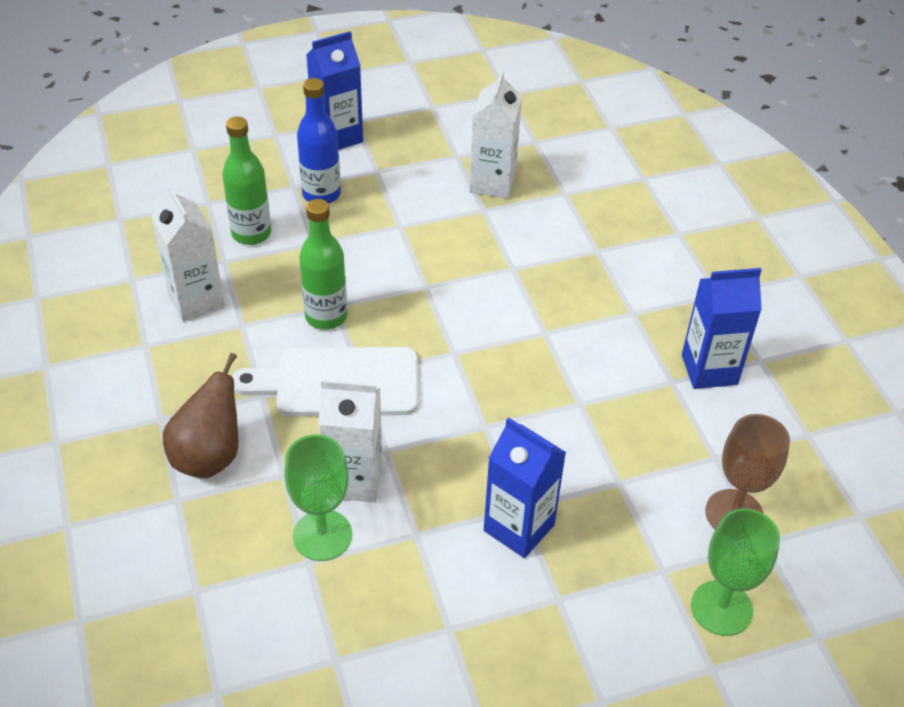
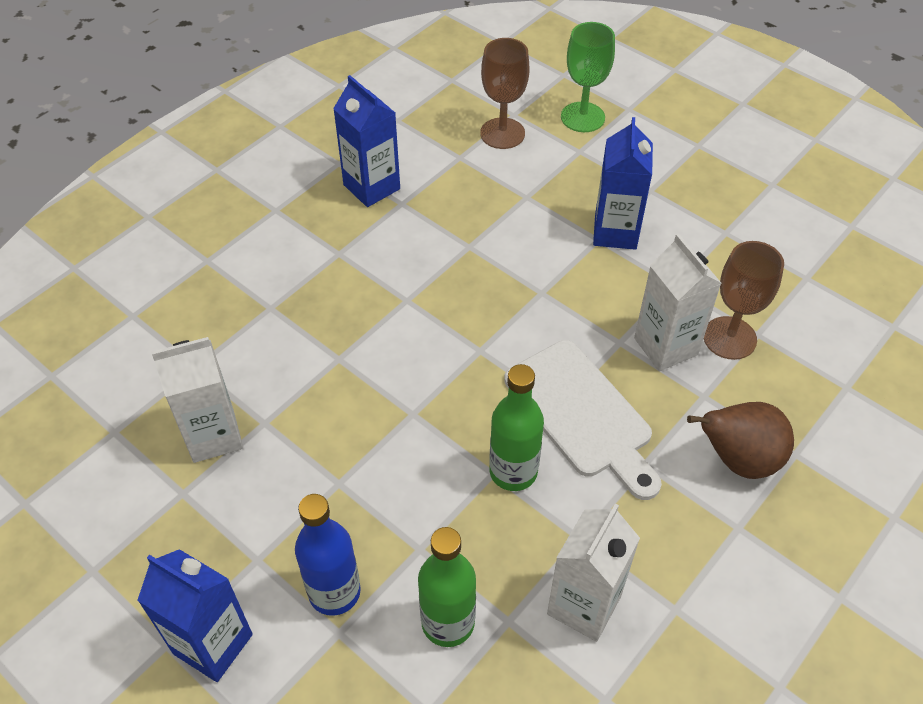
camera: 120 degrees left, 5 degrees up
green goblet [284,434,352,561] -> brown goblet [704,241,784,360]

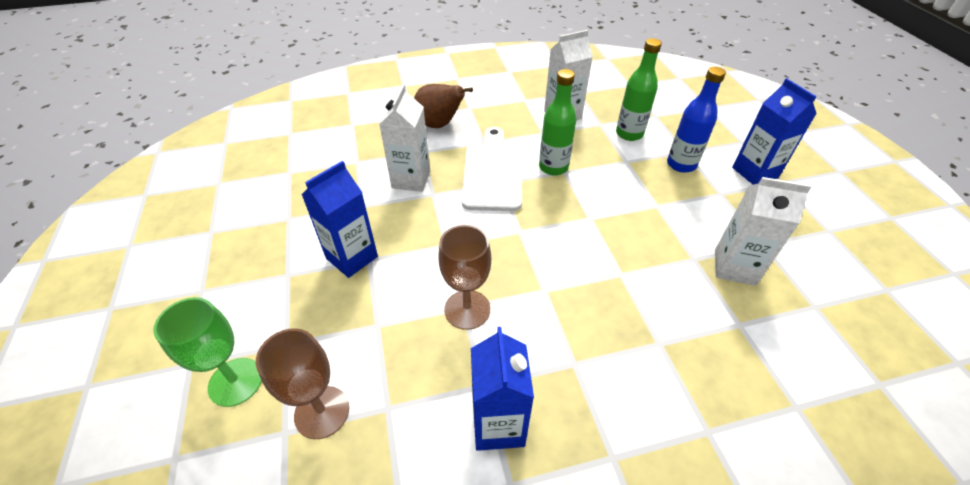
camera: 145 degrees left, 5 degrees down
brown goblet [704,241,784,360] -> brown goblet moved to [438,225,491,330]

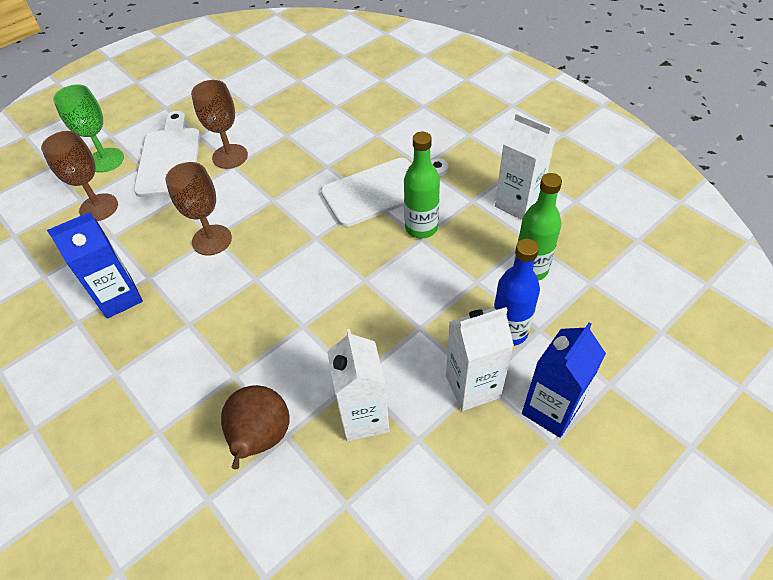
camera: 65 degrees right, 5 degrees up
blue carton [301,161,378,278] -> brown goblet [191,80,248,169]
white carton [379,84,430,192] -> white carton moved to [446,307,514,411]
brown pear [414,84,473,128] -> brown pear moved to [221,385,290,469]
none -> white cutting board [134,111,200,197]

